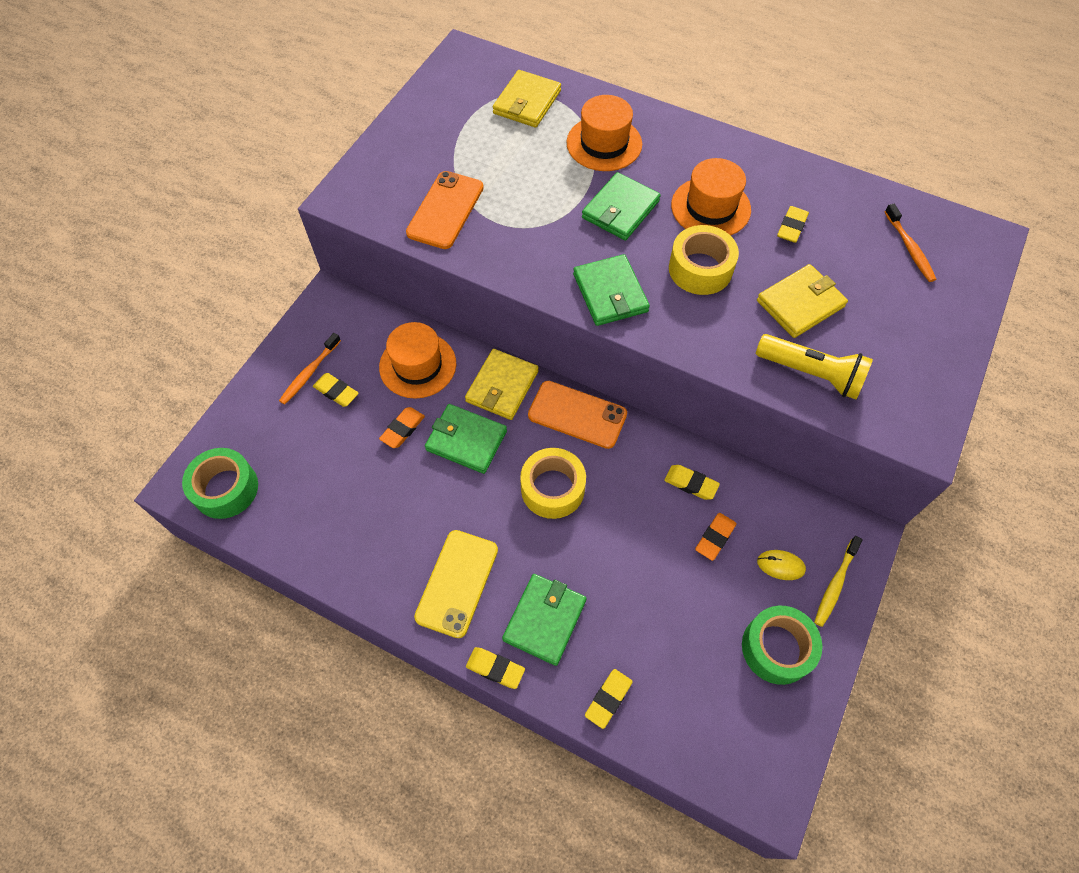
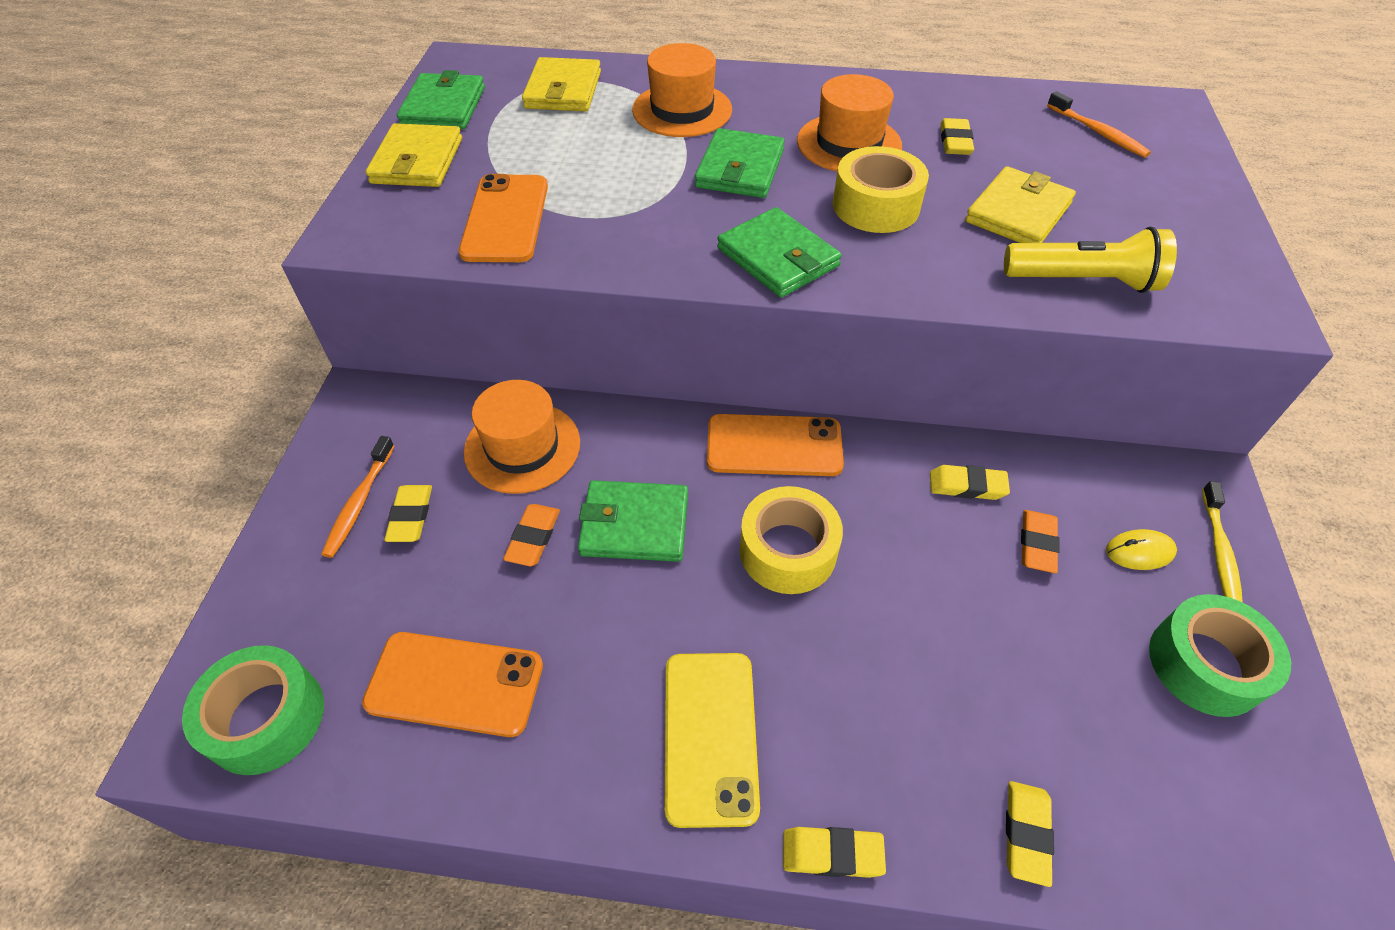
camera: 20 degrees left, 10 degrees down
yellow eraser [313,373,359,407] -> yellow eraser turned 75 degrees clockwise [384,485,432,542]
yellow wallet [465,349,539,420] -> yellow wallet moved to [366,123,462,187]
green wallet [502,574,587,666] -> green wallet moved to [397,70,485,129]
none -> orange phone [362,632,543,737]

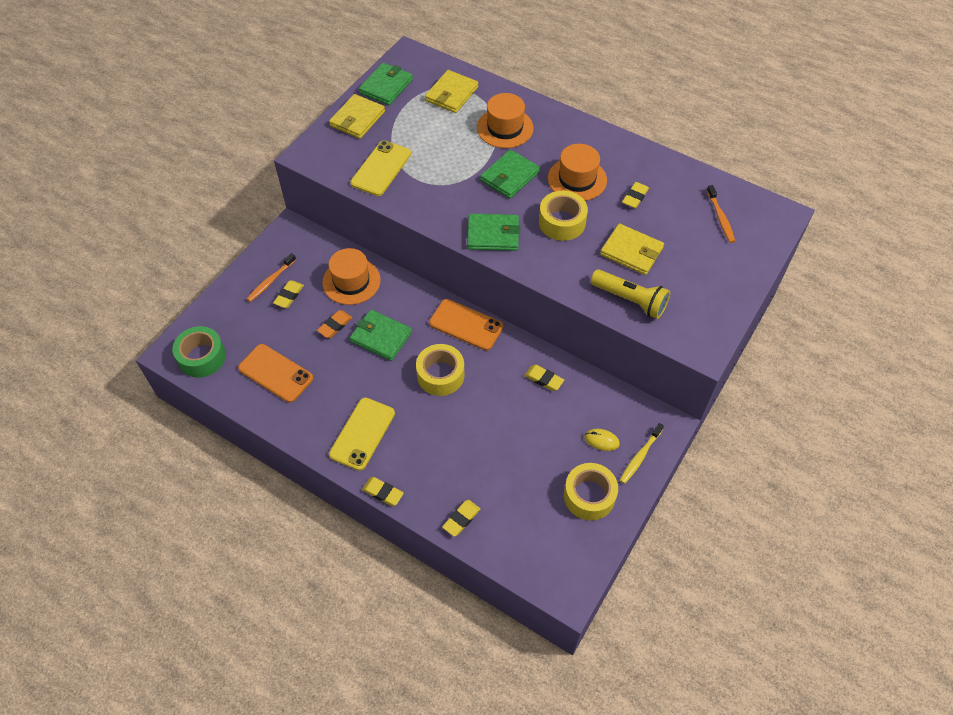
camera: 25 degrees right, 5 degrees up
orange phone [458,174,548,262] -> yellow phone [350,140,411,196]
green wallet [717,207,842,298] -> green wallet turned 75 degrees counterclockwise [467,214,520,251]
yellow wallet [965,166,1076,243] -> yellow wallet turned 60 degrees clockwise [600,223,664,275]
orange eraser [1021,510,1060,573] -> none
green tape [1149,594,1291,717] -> yellow tape [564,463,618,520]

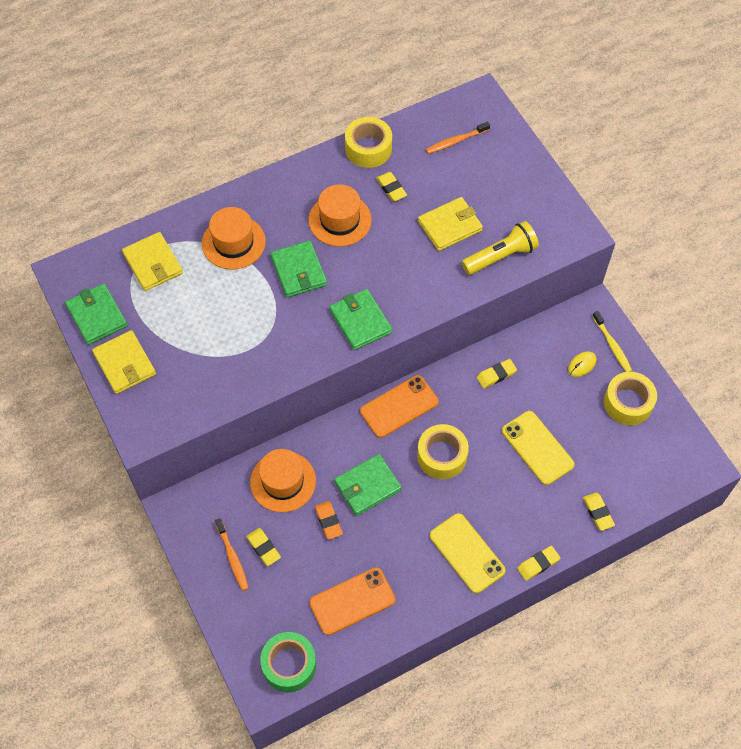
camera: 60 degrees left, 5 degrees up
yellow phone [350,140,411,196] -> yellow phone moved to [502,411,575,485]
green wallet [467,214,520,251] -> green wallet turned 60 degrees counterclockwise [329,289,392,350]
yellow tape [539,191,588,241] -> yellow tape moved to [345,117,392,168]
orange toothbrush [707,185,735,243] -> orange toothbrush turned 135 degrees clockwise [426,122,490,154]

